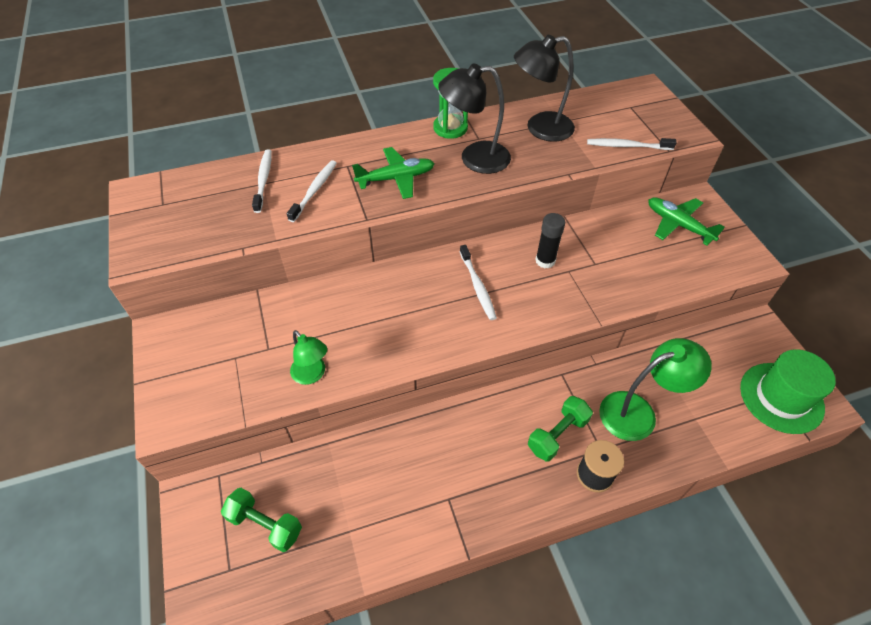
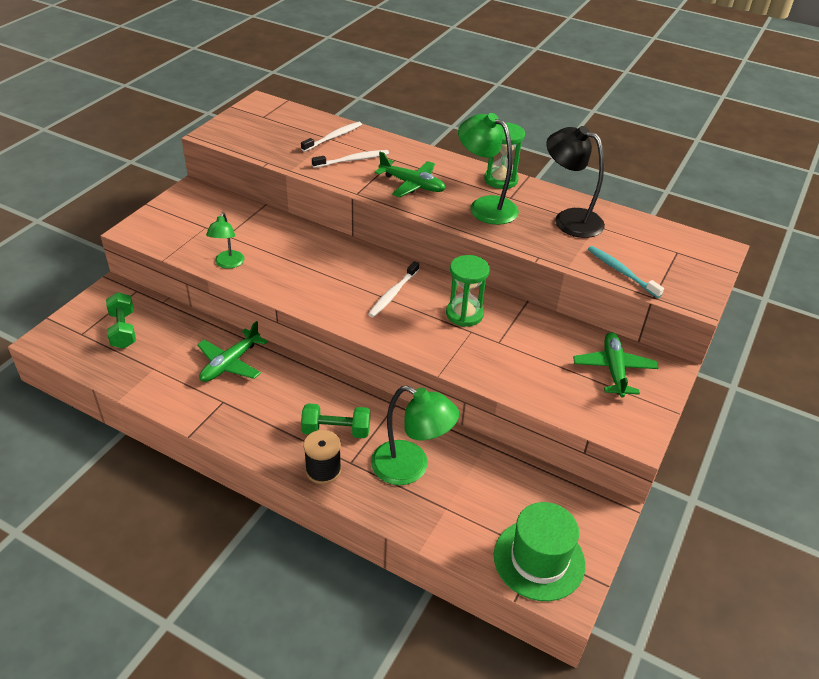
camera: 45 degrees right, 10 degrees down
black lamp [438,63,511,174] -> green lamp [458,113,519,225]
black glue stick [535,213,565,268] -> green hourglass [446,255,490,327]
white toothbrush [587,138,677,150] -> turquoise toothbrush [588,246,664,298]
none -> green plane [197,321,268,382]

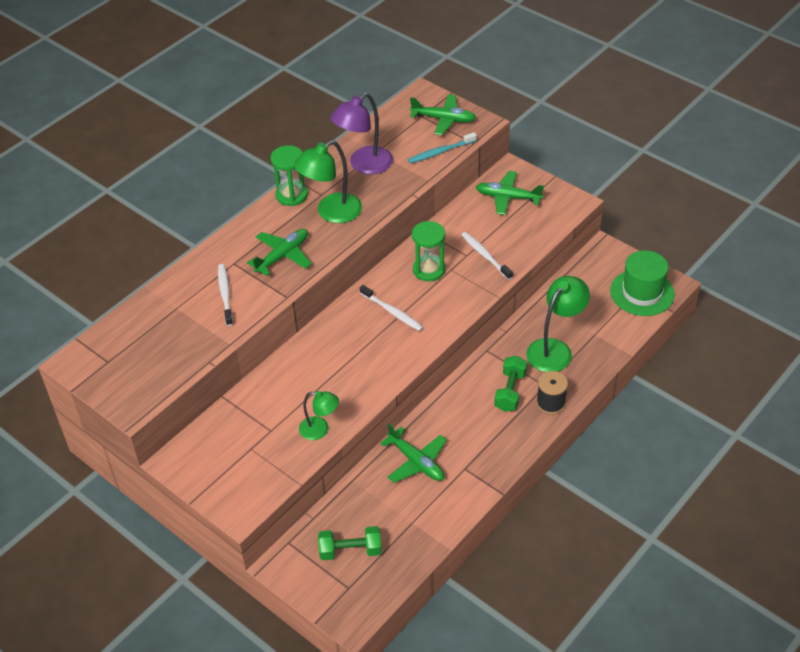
camera: 75 degrees left, 5 degrees up
white toothbrush [301,122,362,152] -> white toothbrush moved to [461,232,513,280]
black lamp [546,126,605,238] -> purple lamp [330,93,393,174]
none -> green plane [410,94,476,135]

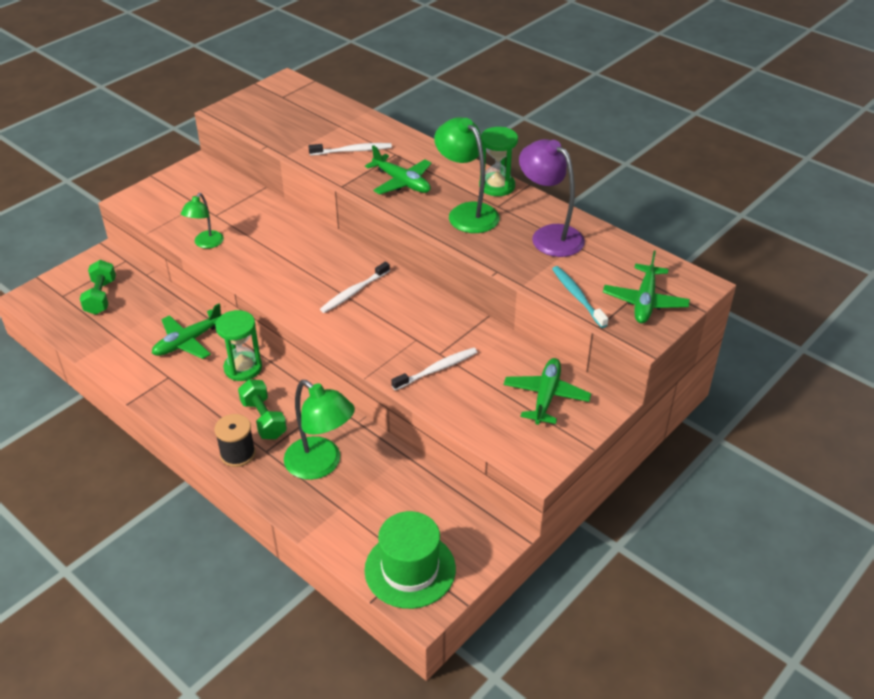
camera: 90 degrees right, 5 degrees down
green hourglass [412,221,445,281] -> green hourglass moved to [215,310,262,381]
green dumbbell [494,356,527,412] -> green dumbbell turned 45 degrees clockwise [238,379,287,439]

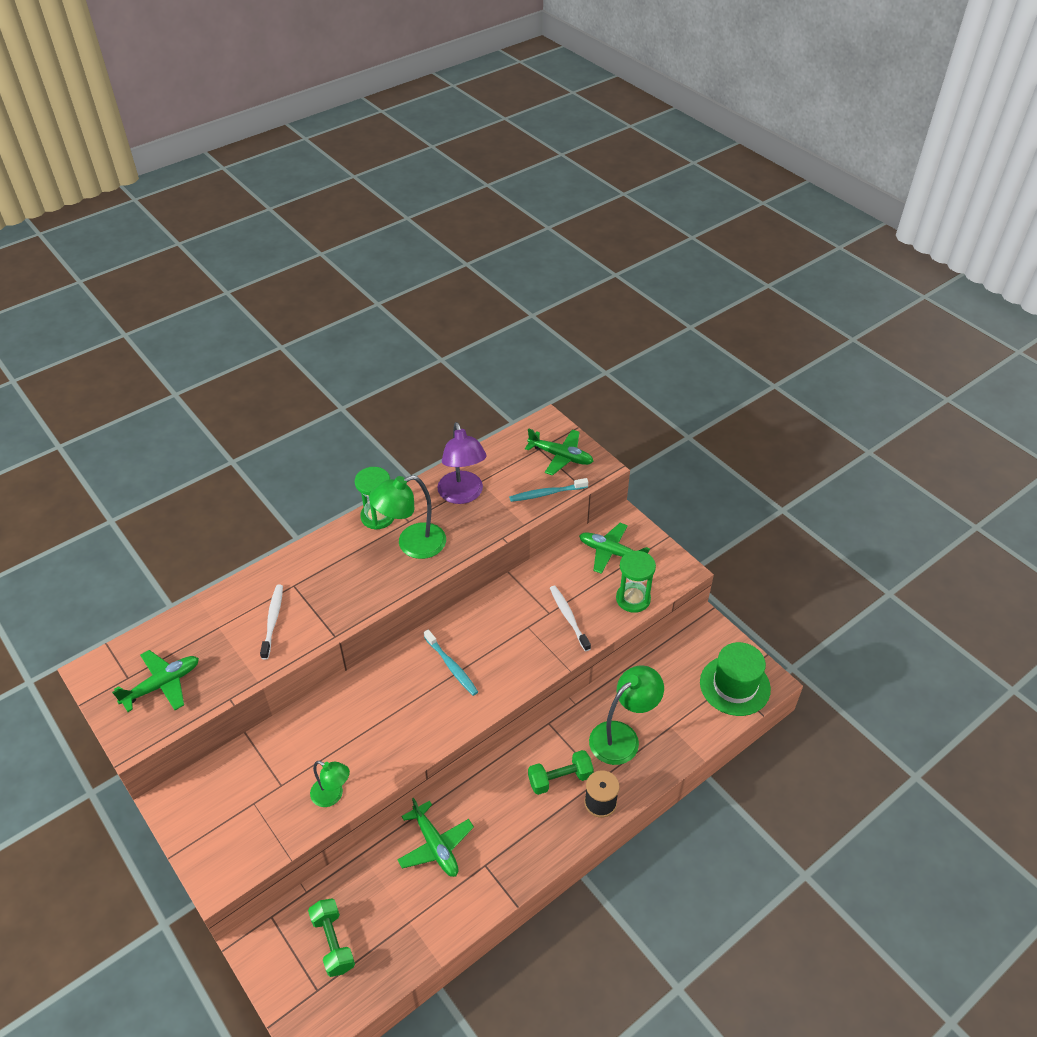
camera: 80 degrees left, 5 degrees up
green dumbbell [80,260,116,315] -> green dumbbell turned 60 degrees clockwise [308,899,355,977]
green hourglass [215,310,262,381] -> green hourglass moved to [616,550,656,613]
white toothbrush [320,262,390,313] -> turquoise toothbrush [424,629,478,696]
green plane [365,145,432,194] -> green plane moved to [112,650,199,712]
purple lamp [519,139,585,257] -> purple lamp turned 75 degrees counterclockwise [437,422,487,504]

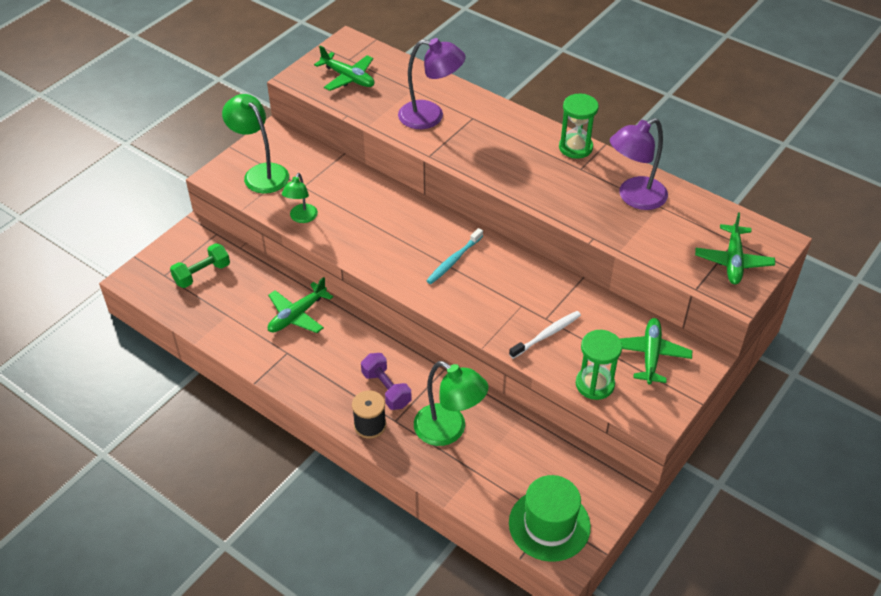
camera: 75 degrees right, 0 degrees up
white toothbrush [260,585,283,660] -> purple lamp [398,38,466,129]
green lamp [369,475,446,559] -> green lamp moved to [222,94,289,194]
turquoise toothbrush [509,478,588,502] -> none
green dumbbell [528,750,594,795] -> purple dumbbell [361,353,412,410]

